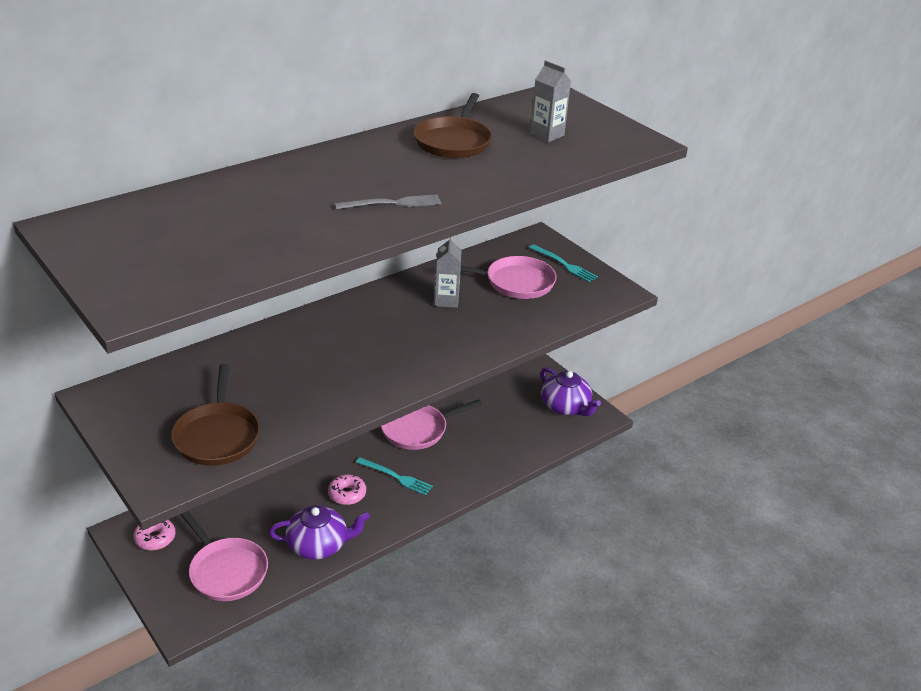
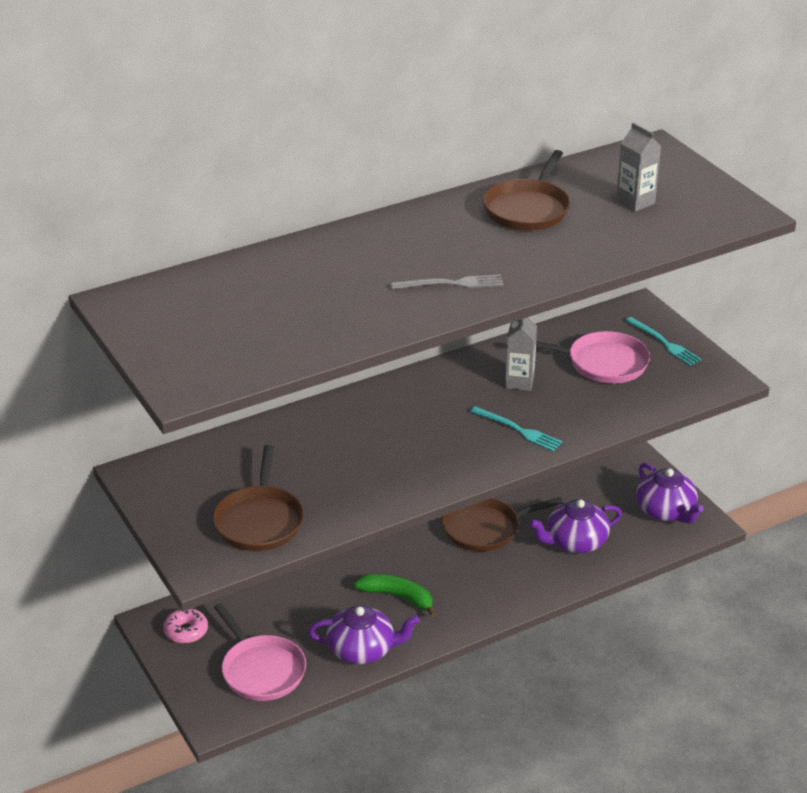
camera: 10 degrees right, 0 degrees up
pink donut [328,474,366,505] -> green banana [354,574,436,617]
turquoise fork [356,457,433,495] -> turquoise fork moved to [470,406,563,451]
pink pan [381,400,482,450] -> brown pan [442,497,563,552]
none -> purple teapot [529,499,622,553]

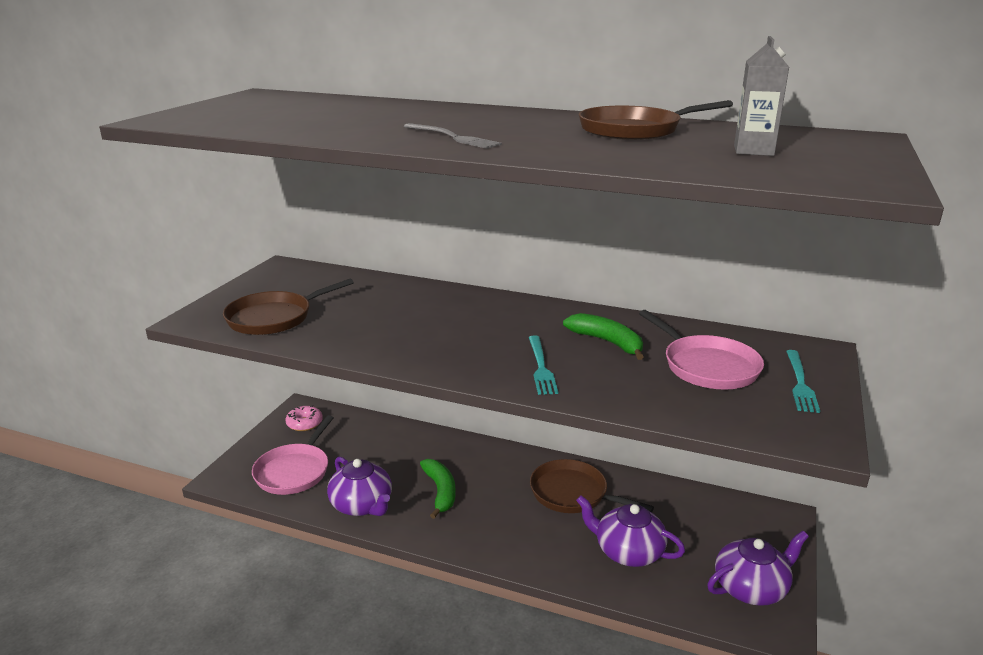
camera: 50 degrees right, 10 degrees down
grey carton [505,317,537,391] -> green banana [563,313,644,360]
purple teapot [636,463,704,524] -> purple teapot turned 135 degrees counterclockwise [707,531,809,606]

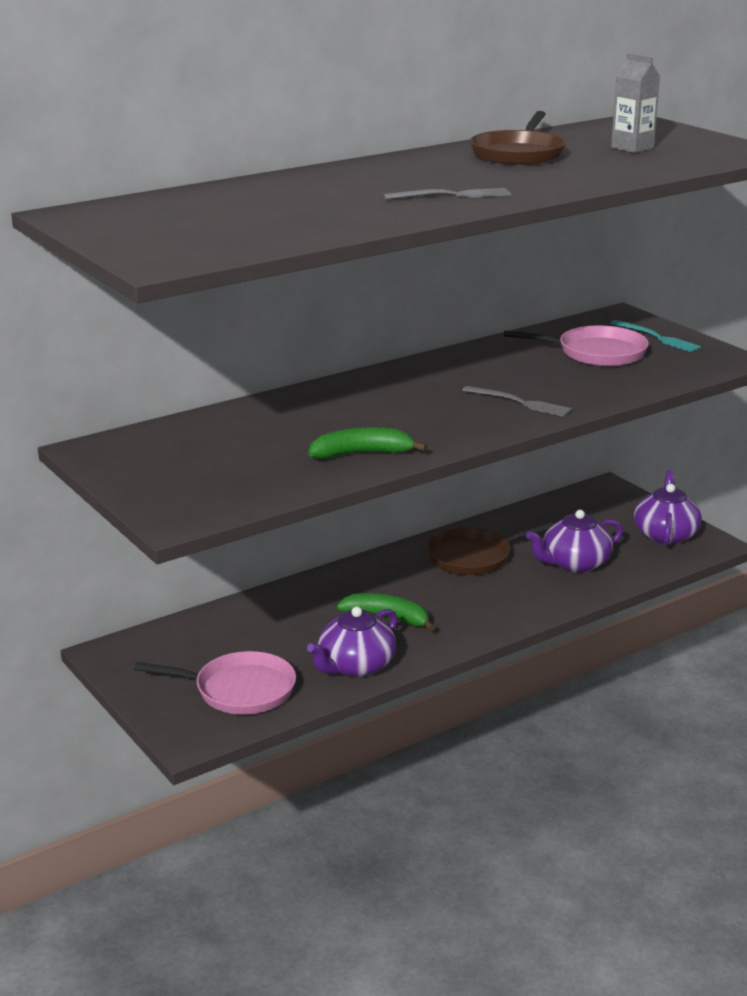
camera: 55 degrees left, 0 degrees up
brown pan [223,279,354,335] -> none
pink pan [252,415,334,495] -> pink pan turned 45 degrees counterclockwise [134,651,296,715]
pink donut [285,405,323,431] -> none
purple teapot [327,457,392,516] -> purple teapot turned 135 degrees clockwise [307,607,398,677]
turquoise fork [529,335,558,395] -> grey fork [462,386,572,417]
green banana [563,313,644,360] -> green banana moved to [308,427,427,459]

